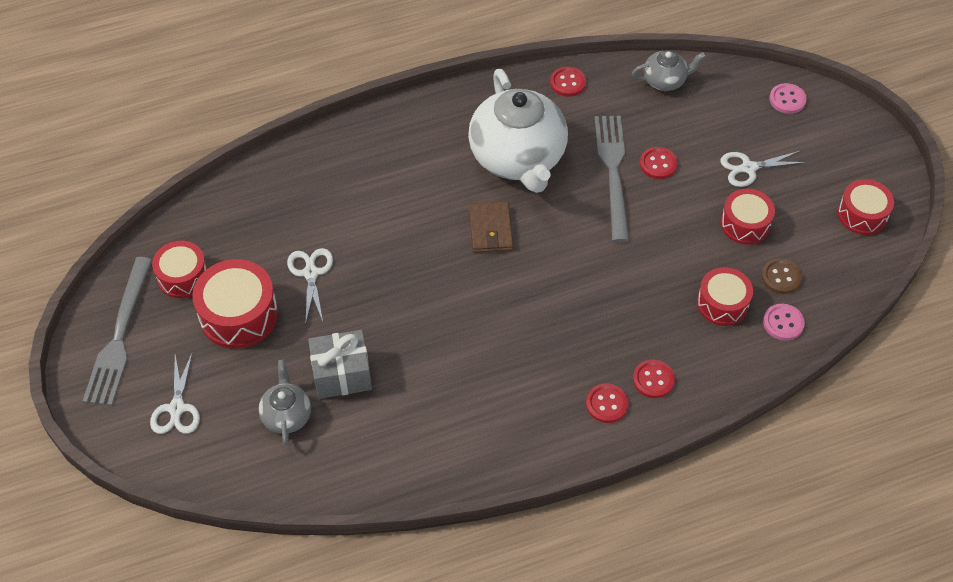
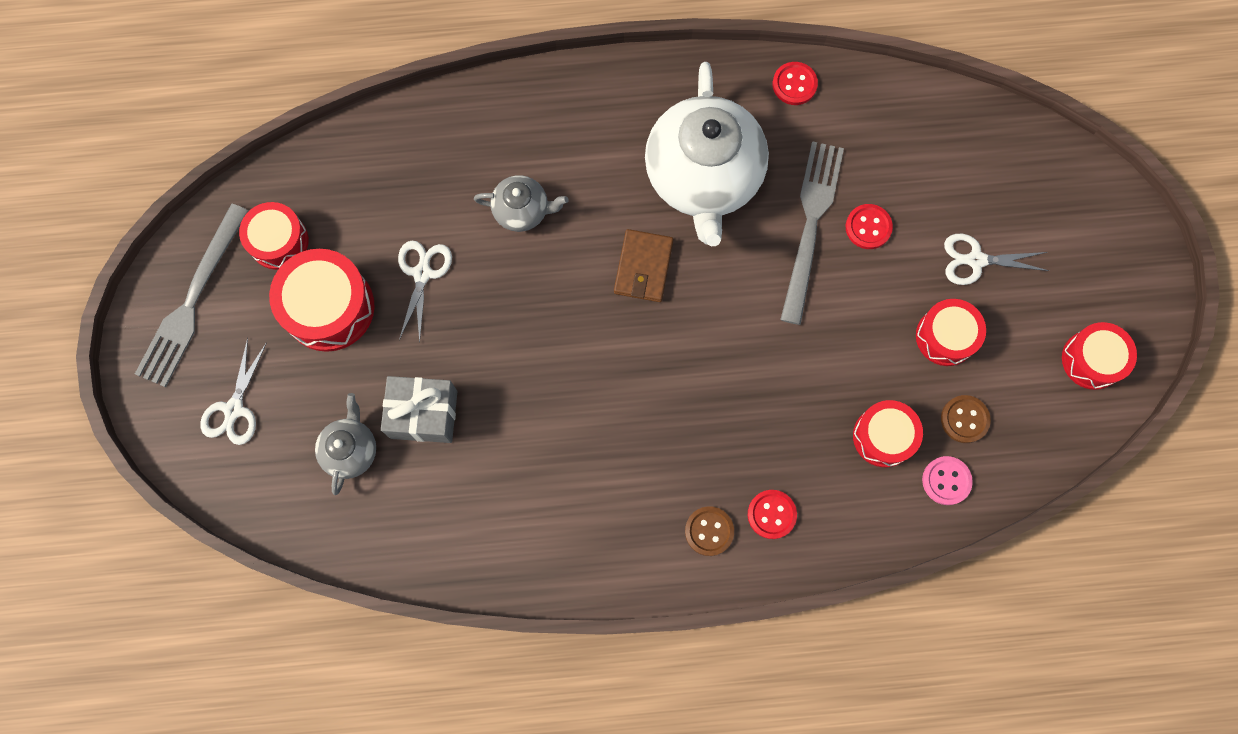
camera: 15 degrees right, 20 degrees up
red button [586,384,628,423] -> brown button [685,506,734,556]
grey teapot [632,50,706,91] -> grey teapot moved to [474,175,569,232]
pink button [769,83,807,114] -> none

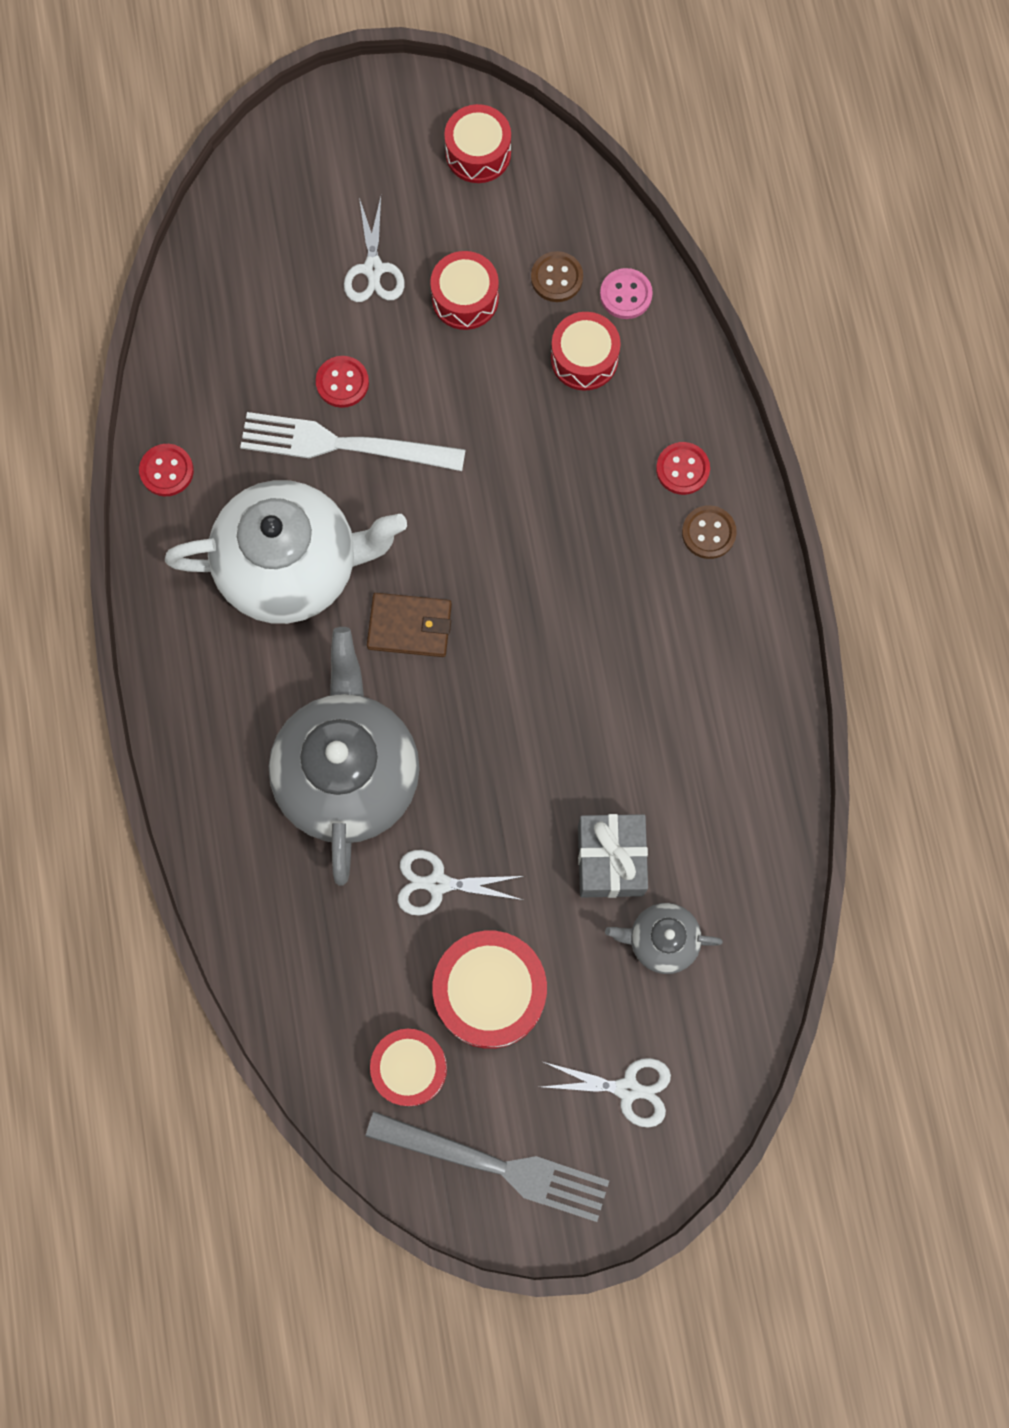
camera: 95 degrees left, 0 degrees up
grey teapot [474,175,569,232] -> grey teapot [269,627,420,885], size x2.13
grey fork [780,141,844,325] -> white fork [240,412,466,471]

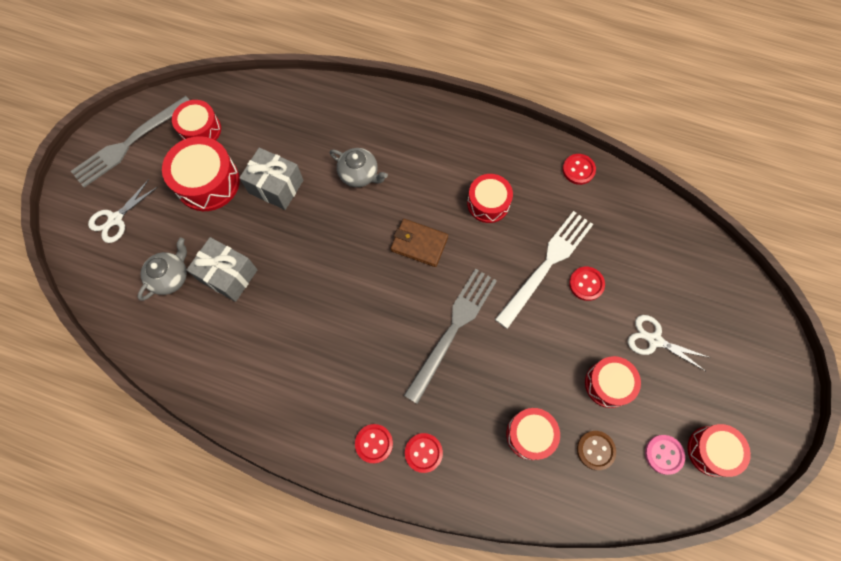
camera: 120 degrees right, 5 degrees down
white teapot [165,480,407,624] -> red drum [467,174,513,223]
grey teapot [269,627,420,885] -> grey teapot [329,148,388,187], size x0.47
brown wallet [367,593,452,657] -> brown wallet turned 75 degrees clockwise [391,219,448,267]
white scissors [397,850,524,916] -> grey gift [239,148,303,210]
pink button [600,268,653,319] -> pink button moved to [645,435,685,475]
brown button [682,505,737,559] -> red button [355,424,393,463]
none -> grey fork [404,269,497,404]

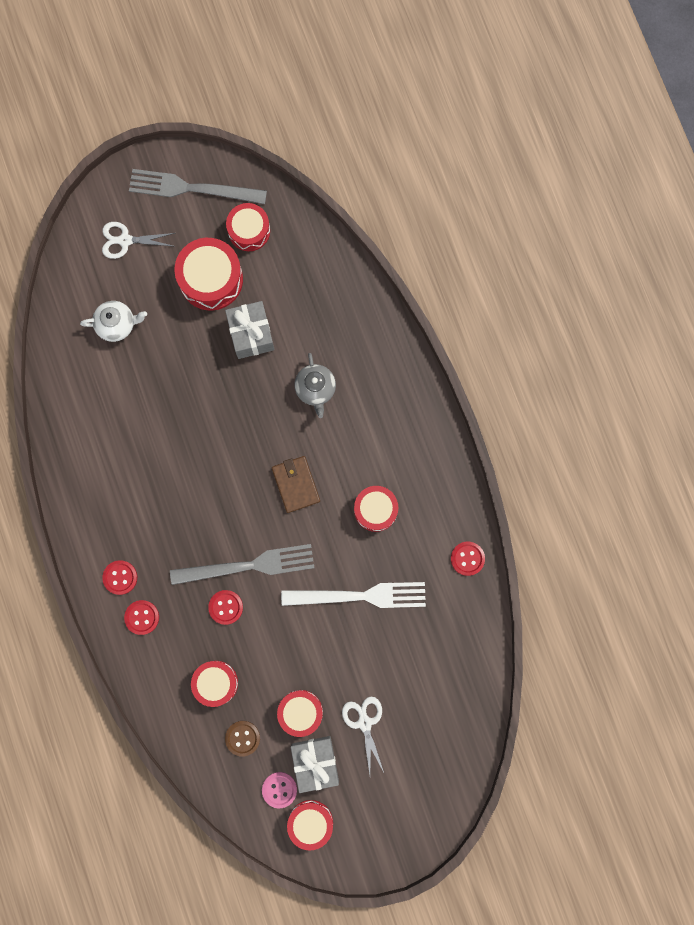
camera: 50 degrees right, 10 degrees up
grey teapot [137,238,187,301] -> white teapot [80,301,147,342]
grey gift [186,237,258,302] -> grey gift moved to [291,736,339,793]
red button [569,267,605,301] -> red button moved to [208,590,243,625]

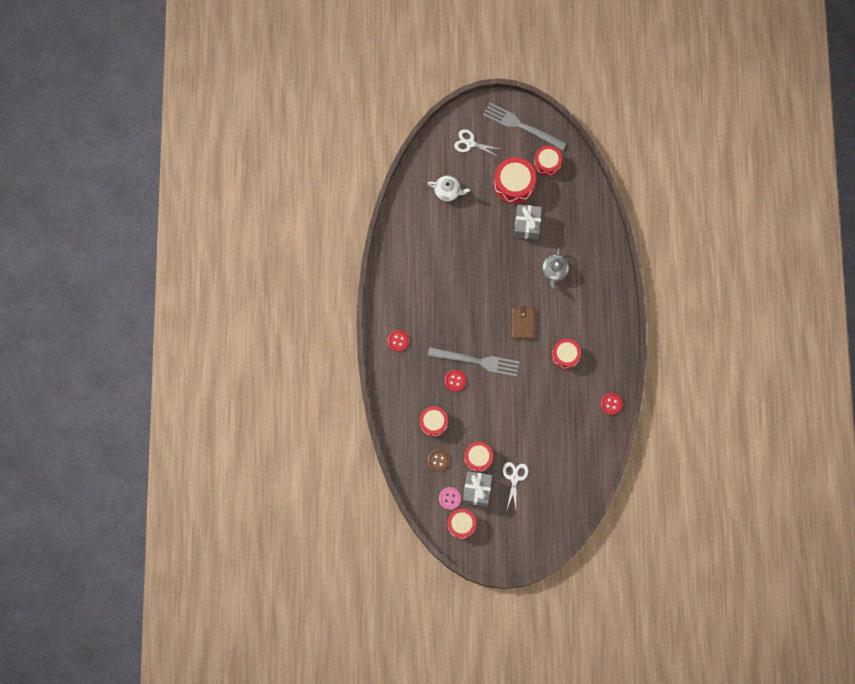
camera: 20 degrees right, 5 degrees down
red button [124,600,159,635] -> none
white fork [281,582,426,608] -> none

